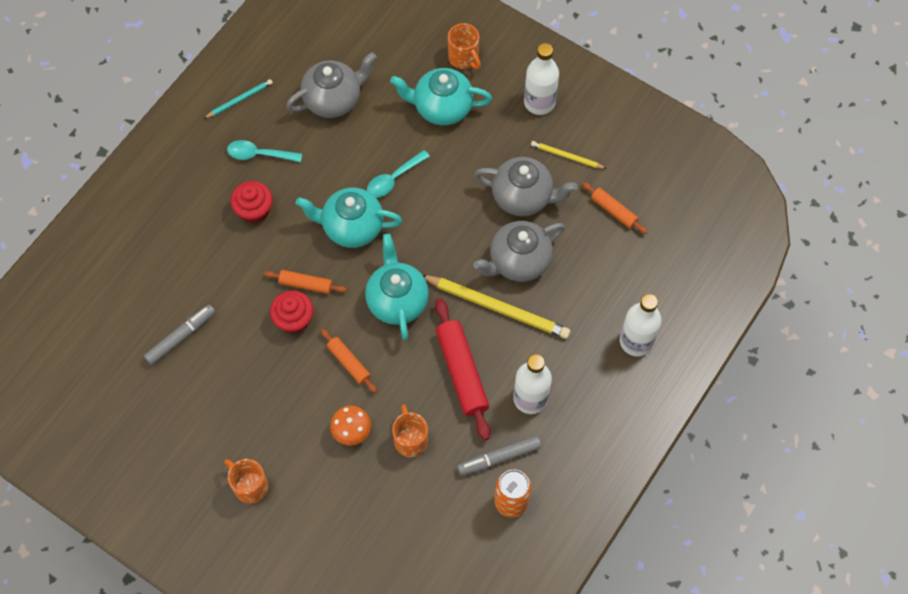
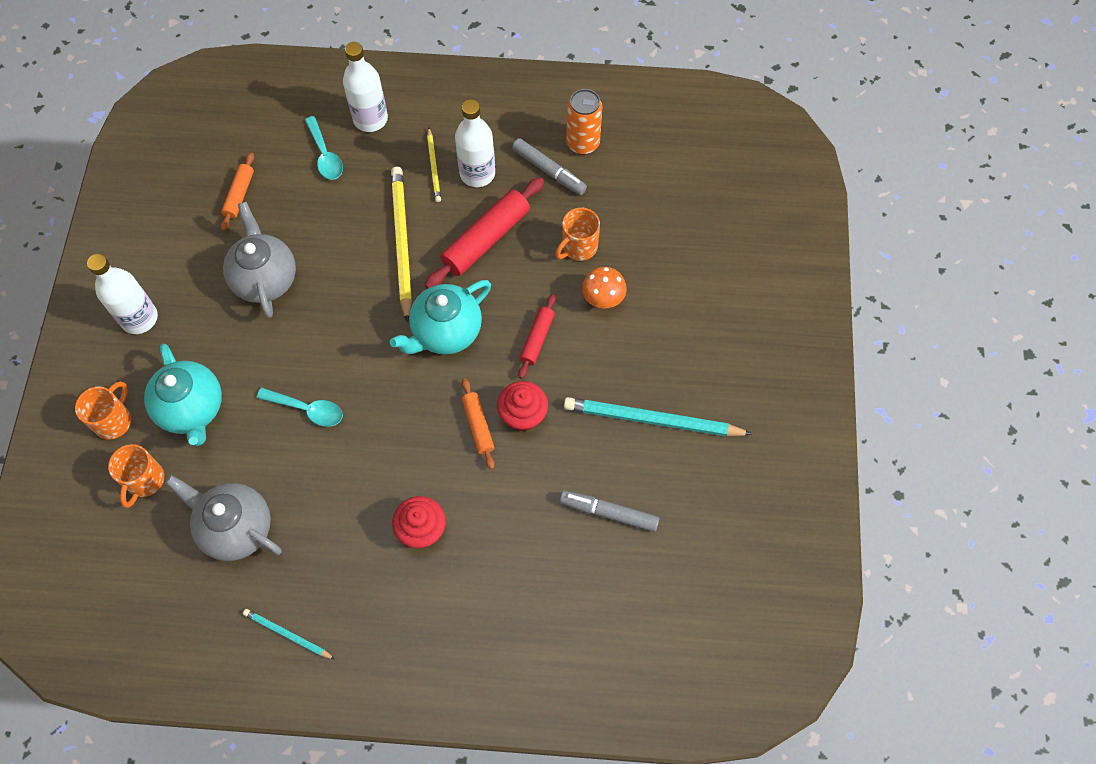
camera: 120 degrees left, 0 degrees up
orange mug [224,459,268,504] -> orange mug moved to [108,444,164,508]
turquoise spoon [227,140,302,162] -> turquoise spoon moved to [305,116,343,180]
turquoise teapot [296,188,402,248] -> none
orange rolling pin [321,329,377,393] -> red rolling pin [518,294,556,379]
grey teapot [473,221,565,282] -> none
yellow pencil [531,141,607,169] -> yellow pencil moved to [427,127,441,202]
none -> turquoise pencil [564,397,752,436]

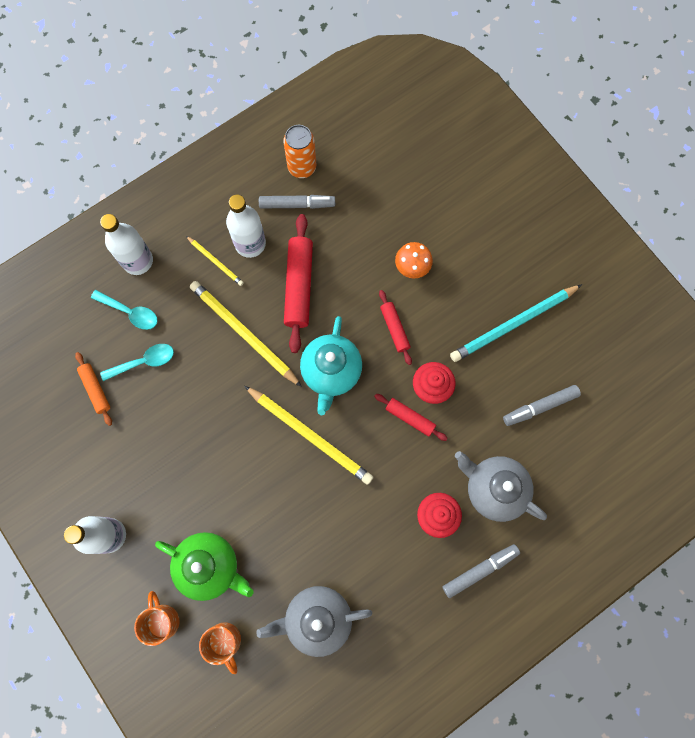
camera: 40 degrees left, 10 degrees up
turquoise teapot [144,343,222,446] -> green teapot [155,532,254,601]
grey teapot [223,202,296,318] -> grey teapot moved to [455,451,547,522]
turquoise pencil [243,609,335,660] -> none
turquoise spoon [257,388,343,427] -> turquoise spoon moved to [100,344,174,381]
orange rolling pin [462,378,495,469] -> red rolling pin [374,394,448,441]
orange mug [555,208,600,261] -> none
none -> yellow pencil [244,386,373,485]
none -> grey marker [443,544,520,598]

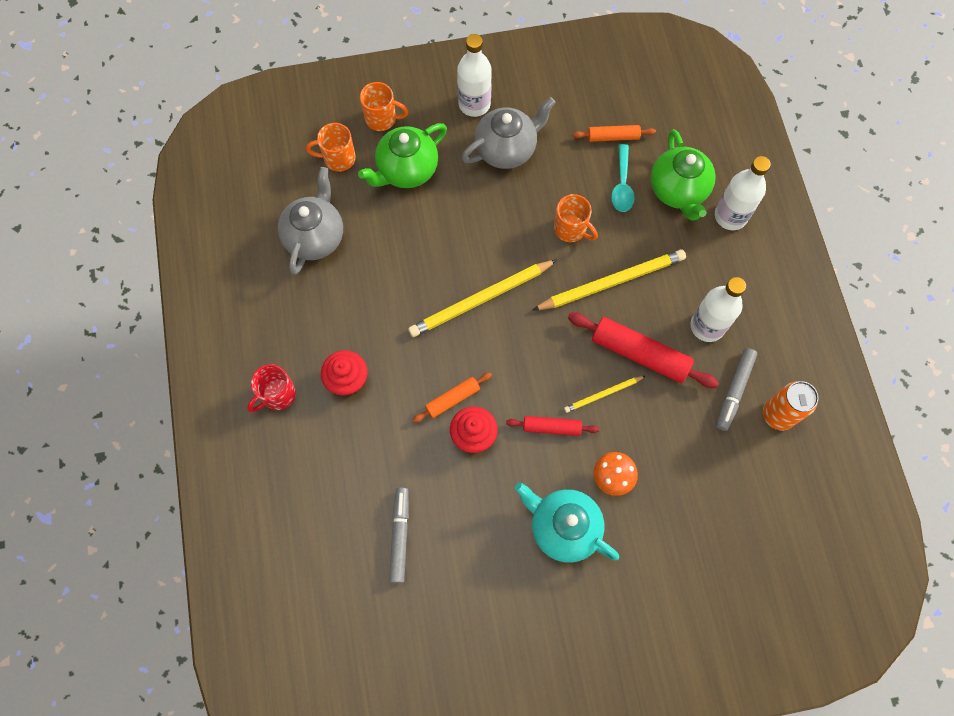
camera: 115 degrees right, 5 degrees down
turquoise spoon [91,290,158,330] -> green teapot [651,129,716,221]
yellow pencil [186,236,244,286] -> yellow pencil moved to [564,376,645,413]
turquoise teapot [300,316,362,415] -> turquoise teapot moved to [515,482,619,563]
red rolling pin [374,394,448,441] -> orange rolling pin [413,372,492,423]
grey marker [443,544,520,598] -> red mug [247,364,296,412]
turquoise pencil [450,284,582,362] -> none
grey teapot [455,451,547,522] -> grey teapot moved to [462,97,556,169]
none -> orange mug [554,194,598,242]

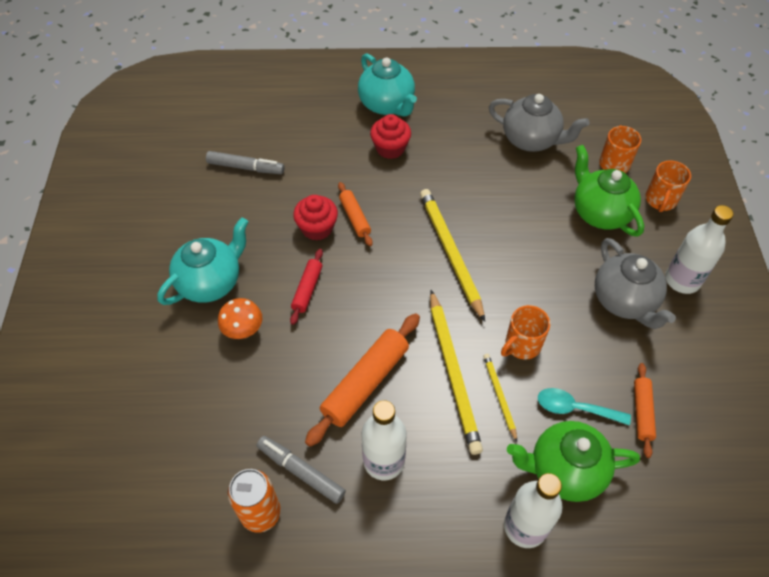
camera: 100 degrees right, 15 degrees down
red mug [247,364,296,412] -> turquoise teapot [358,53,417,117]
yellow pencil [564,376,645,413] -> yellow pencil moved to [483,354,517,442]
red rolling pin [568,312,719,388] -> orange rolling pin [305,313,420,447]

